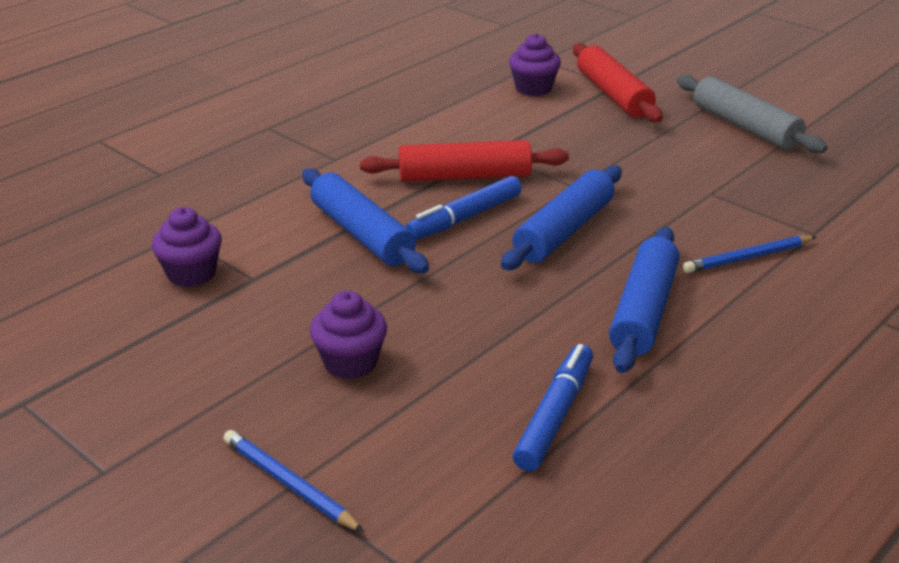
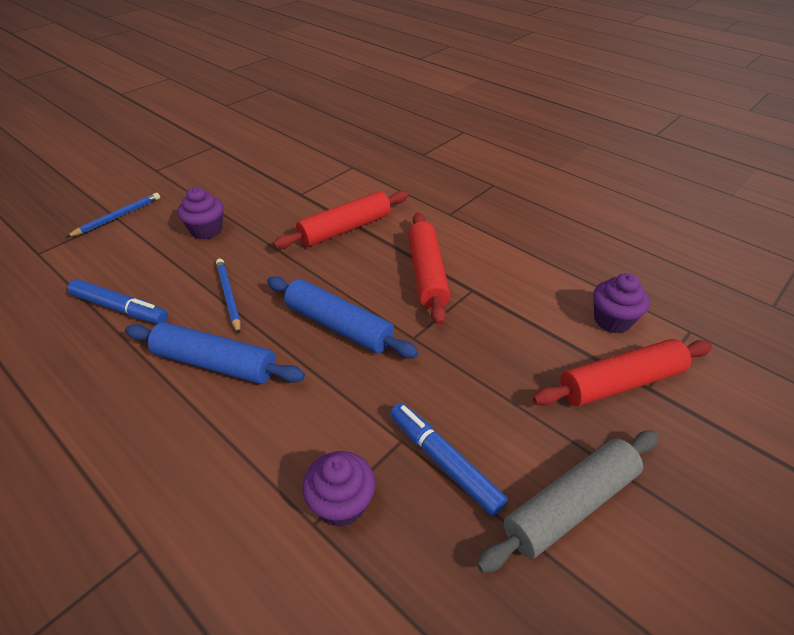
camera: 90 degrees right, 10 degrees up
purple cupcake [152,207,222,287] -> purple cupcake moved to [302,451,375,527]
blue rolling pin [302,168,429,273] -> red rolling pin [273,191,409,249]
blue marker [405,176,522,240] -> blue marker moved to [390,403,508,516]
blue pencil [683,236,816,273] -> blue pencil moved to [216,259,241,334]

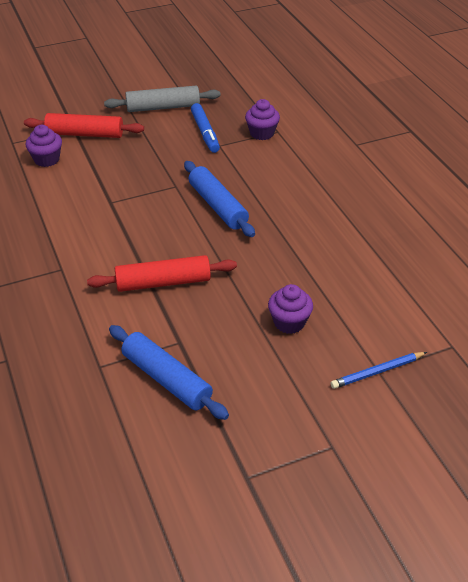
camera: 155 degrees left, 0 degrees up
blue marker [68,279,168,324] -> none
blue rolling pin [125,322,305,384] -> blue rolling pin moved to [109,325,229,420]
blue pencil [216,259,241,334] -> none
red rolling pin [408,213,450,325] -> none

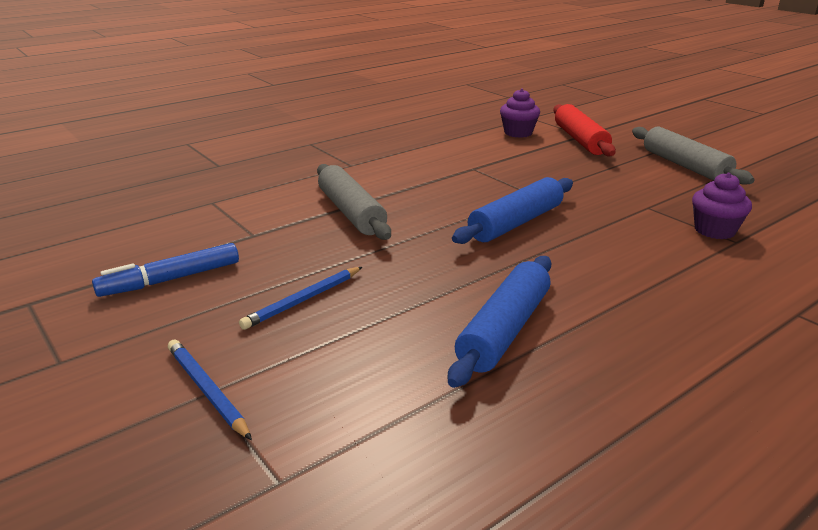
camera: 75 degrees right, 15 degrees down
red rolling pin [87,255,237,292] -> grey rolling pin [317,164,391,240]
blue rolling pin [109,325,229,420] -> blue rolling pin moved to [448,256,552,388]
blue marker [191,103,220,153] -> blue marker moved to [92,243,239,297]
purple cupcake [268,284,313,334] -> blue pencil [239,267,362,330]

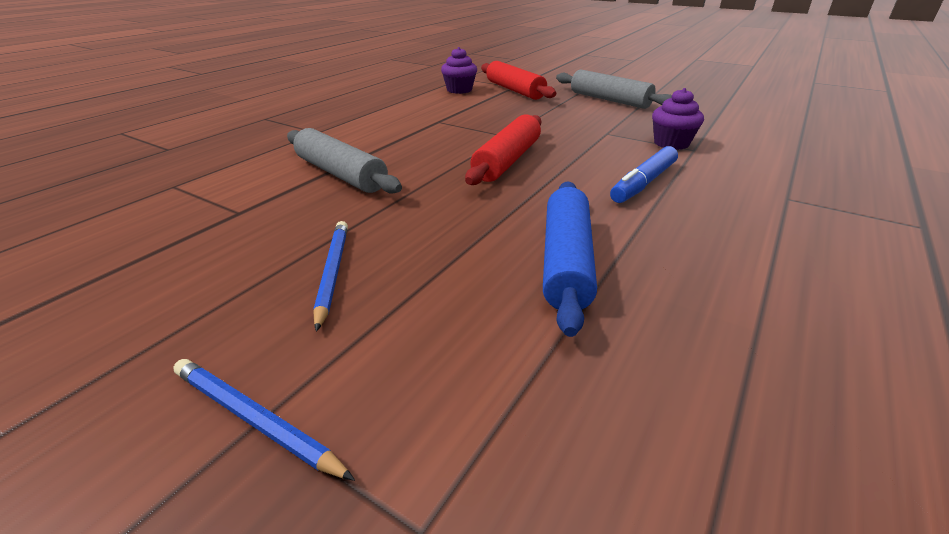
camera: 20 degrees left, 5 degrees up
blue marker [92,243,239,297] -> blue marker moved to [610,146,678,203]
blue pencil [239,267,362,330] -> blue pencil turned 150 degrees clockwise [313,221,348,332]
blue rolling pin [452,177,573,244] -> red rolling pin [465,115,541,185]

